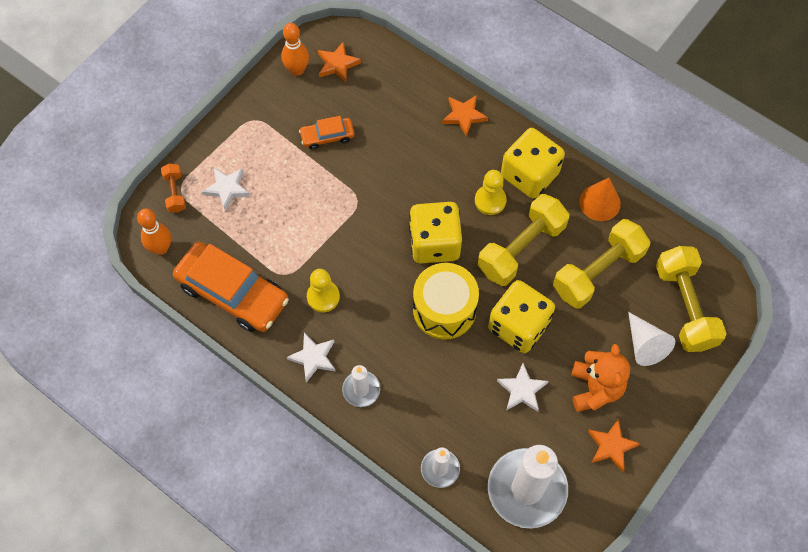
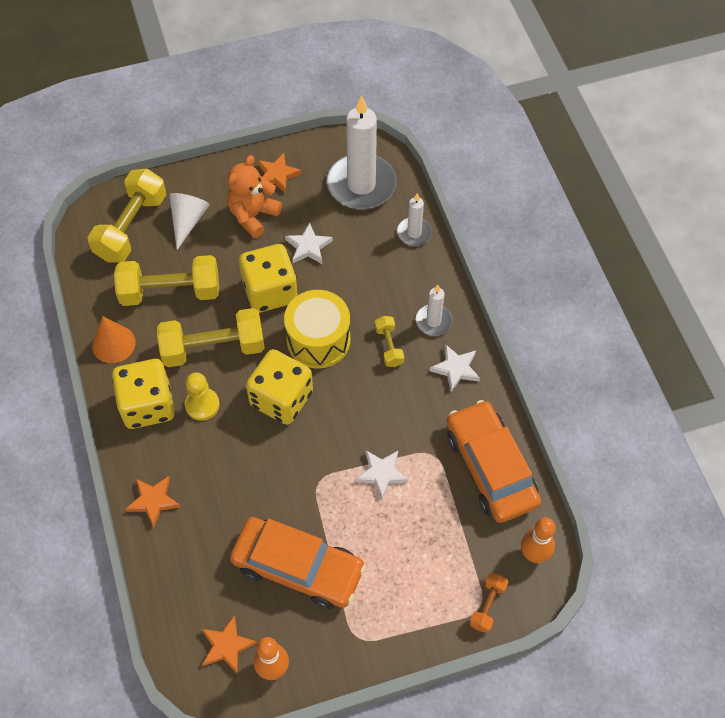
camera: 145 degrees left, 5 degrees down
white star [202,168,250,210] -> white star moved to [355,451,409,500]
orange car [299,116,354,150] -> orange car [230,517,366,609], size x2.03
yellow pawn [307,269,340,312] -> none
none -> yellow dumbbell [375,316,404,367]

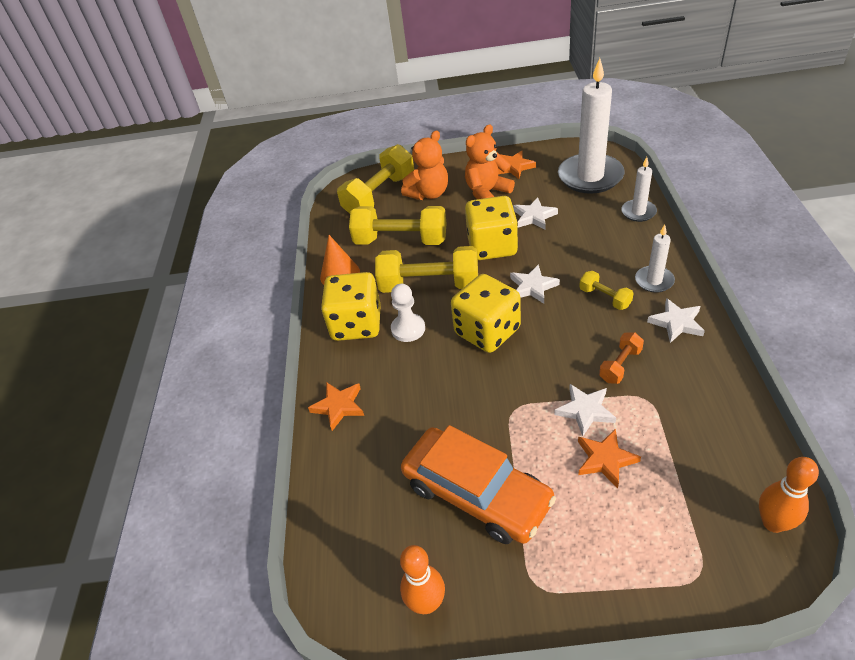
camera: 20 degrees right, 15 degrees down
white cone [169,193,210,250] -> orange teddy bear [401,130,448,200]
yellow pawn [185,372,220,421] -> white pawn [391,284,425,342]
orange star [202,615,257,674] -> orange star moved to [578,429,641,488]
yellow drum [284,290,350,369] -> white star [510,264,560,304]
yellow dumbbell [375,316,404,367] -> yellow dumbbell turned 45 degrees counterclockwise [579,271,634,310]
orange car [447,400,541,523] -> none
orange dumbbell [469,573,508,633] -> orange dumbbell moved to [599,333,644,384]

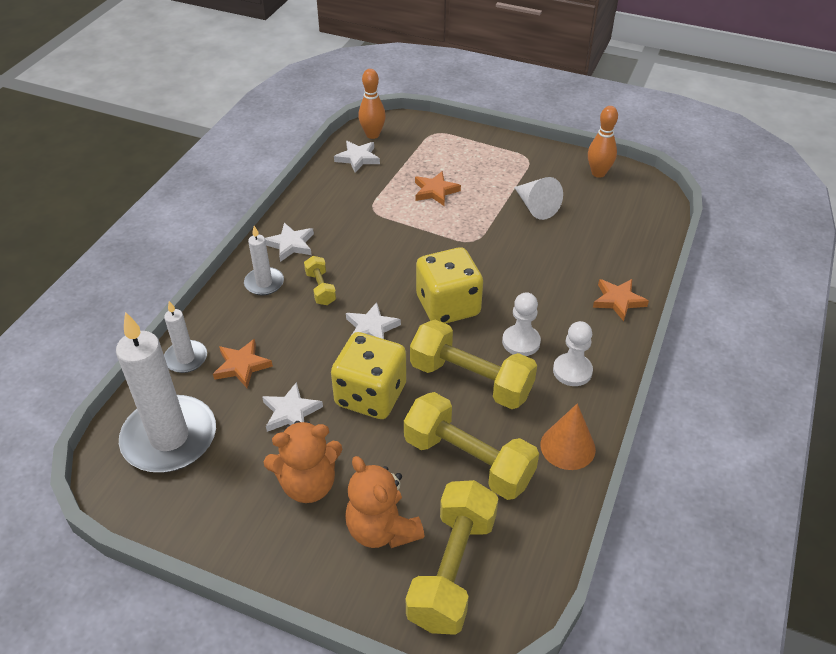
camera: 160 degrees left, 0 degrees up
yellow dice [321,272,381,341] -> white pawn [553,321,593,386]
yellow dumbbell [337,144,414,214] -> yellow dumbbell turned 45 degrees counterclockwise [406,480,499,635]
orange teddy bear [401,130,448,200] -> orange teddy bear turned 105 degrees counterclockwise [345,456,425,548]
orange car [401,425,556,544] -> white cone [514,177,563,220]
orange star [498,150,536,179] -> orange star moved to [213,339,273,388]
white star [554,384,616,436] -> white star moved to [334,141,380,173]
orange dumbbell [599,333,644,384] -> none

